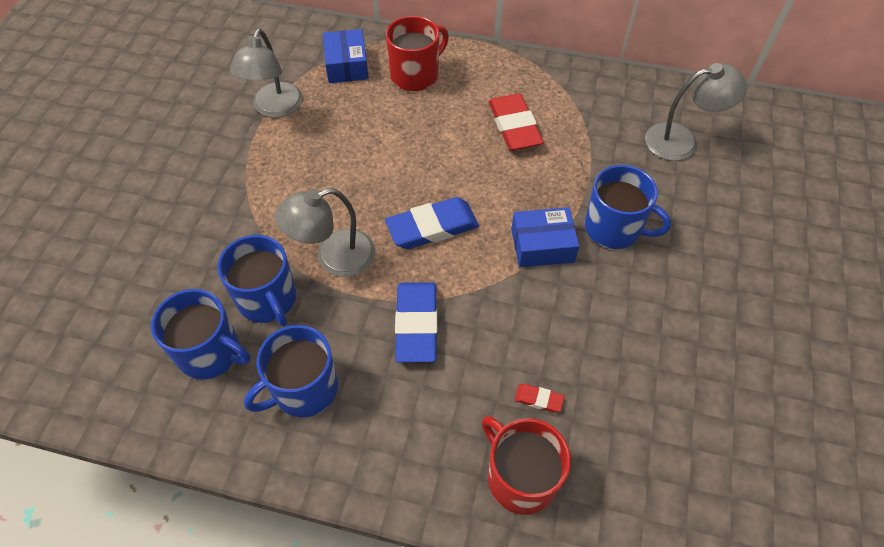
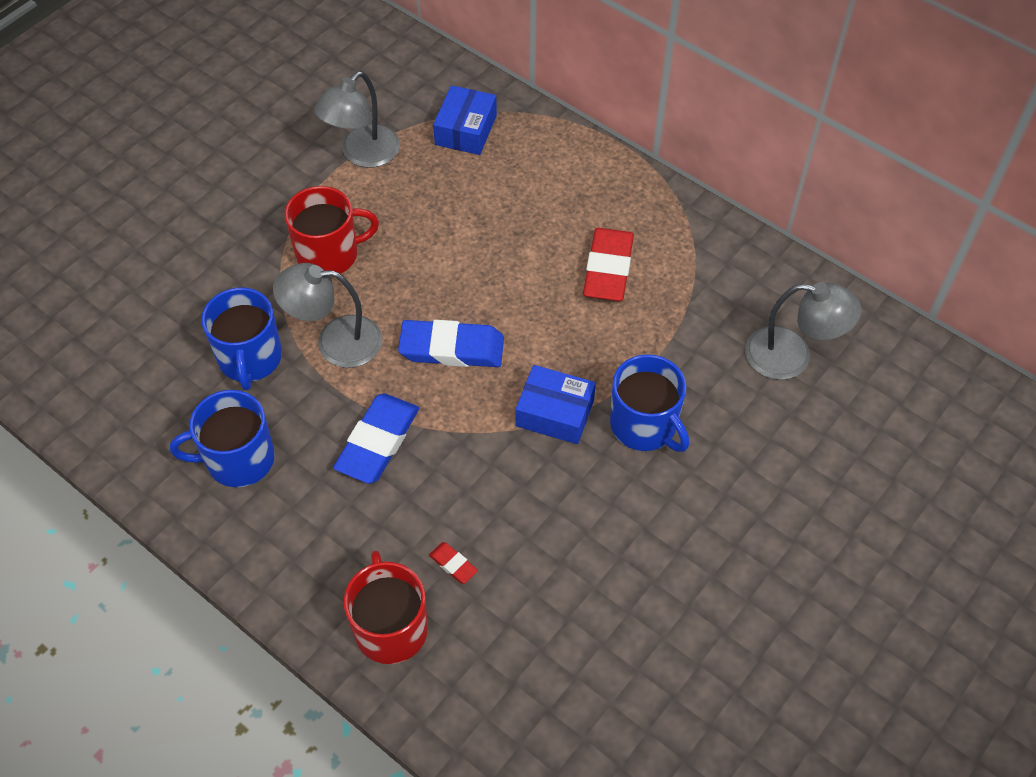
camera: 25 degrees right, 0 degrees up
blue mug [151,289,251,380] -> none
red mug [386,16,449,91] -> red mug moved to [285,186,379,277]

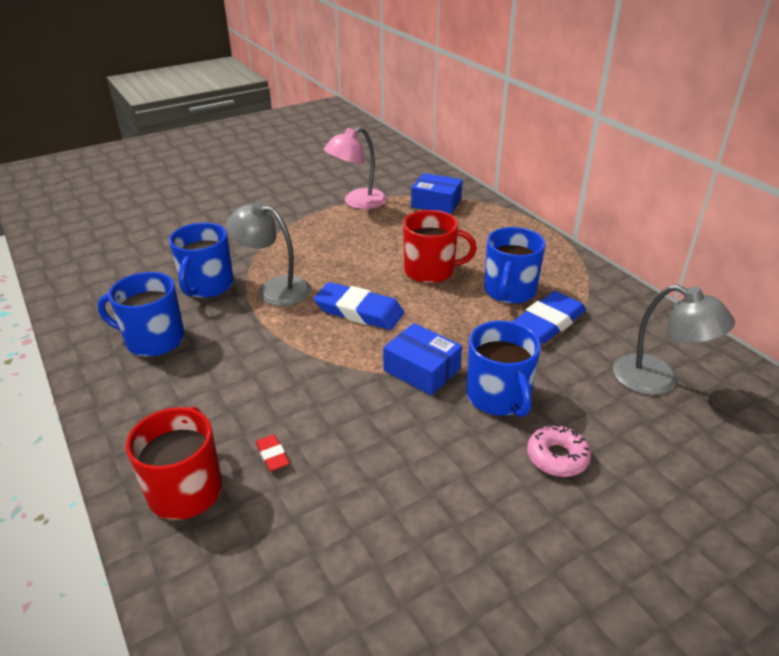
camera: 20 degrees right, 20 degrees down
red mug [285,186,379,277] -> red mug moved to [403,210,477,283]
grey lamp [314,71,400,168] -> pink lamp [324,127,387,209]
blue eraser [333,393,419,484] -> blue eraser moved to [512,291,586,344]
blue box [433,85,497,155] -> blue box turned 75 degrees clockwise [411,173,463,214]
red eraser [583,228,634,301] -> blue mug [484,227,546,304]
none -> pink donut [527,424,591,477]

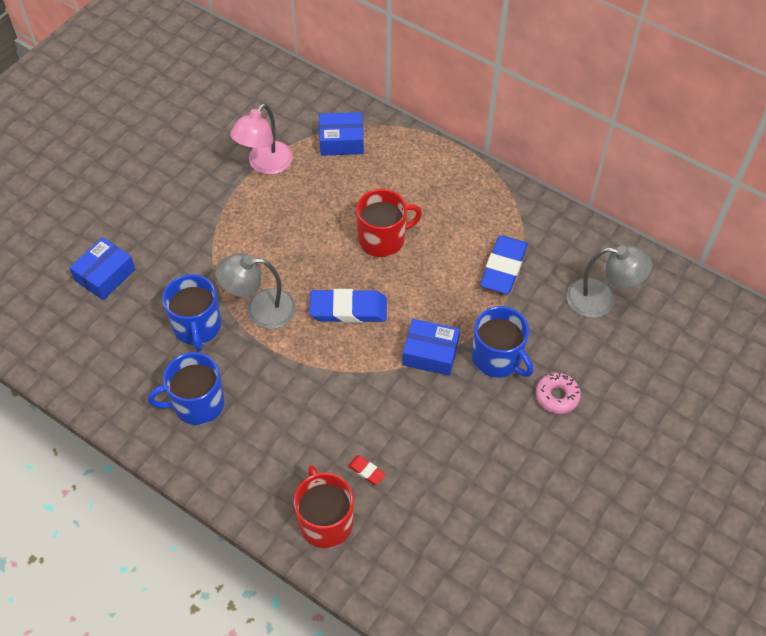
camera: 25 degrees left, 20 degrees up
blue mug [484,227,546,304] -> none
none -> blue box [69,237,135,300]

